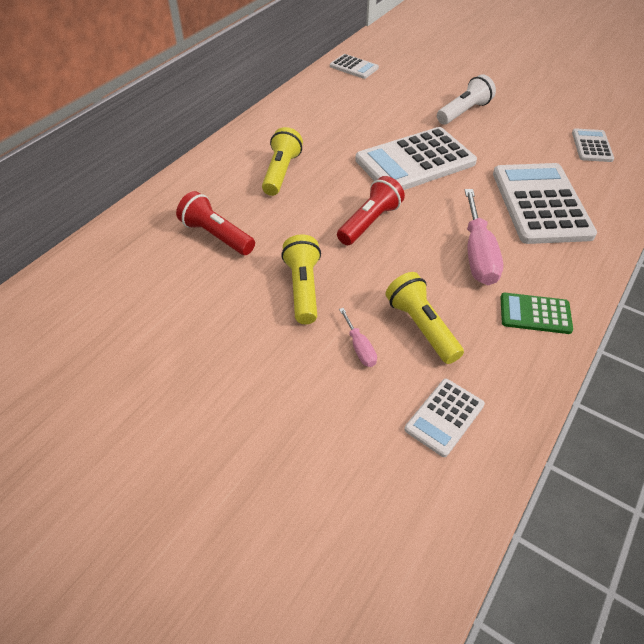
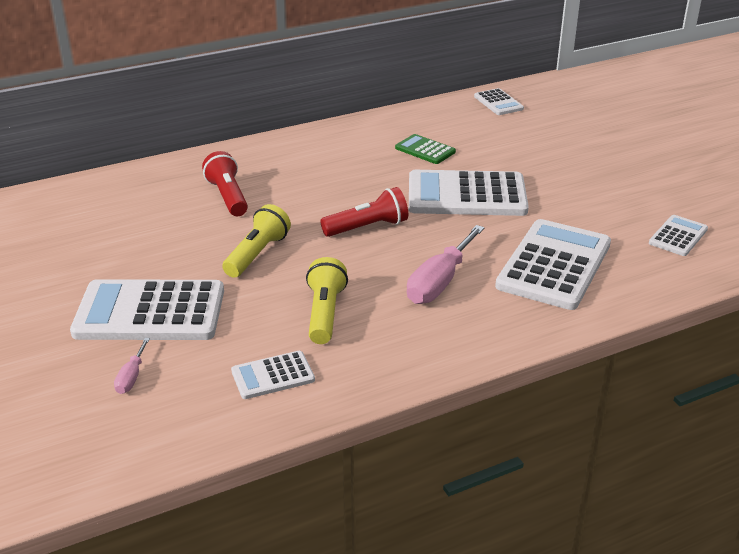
camera: 30 degrees right, 15 degrees down
yellow flashlight [262,127,303,196] -> none
pink screwdriver [339,308,377,367] -> pink screwdriver moved to [114,338,150,394]
white flashlight [437,75,496,124] -> none
green calculator [500,293,573,334] -> green calculator moved to [395,134,456,164]
none -> white calculator [70,279,224,340]

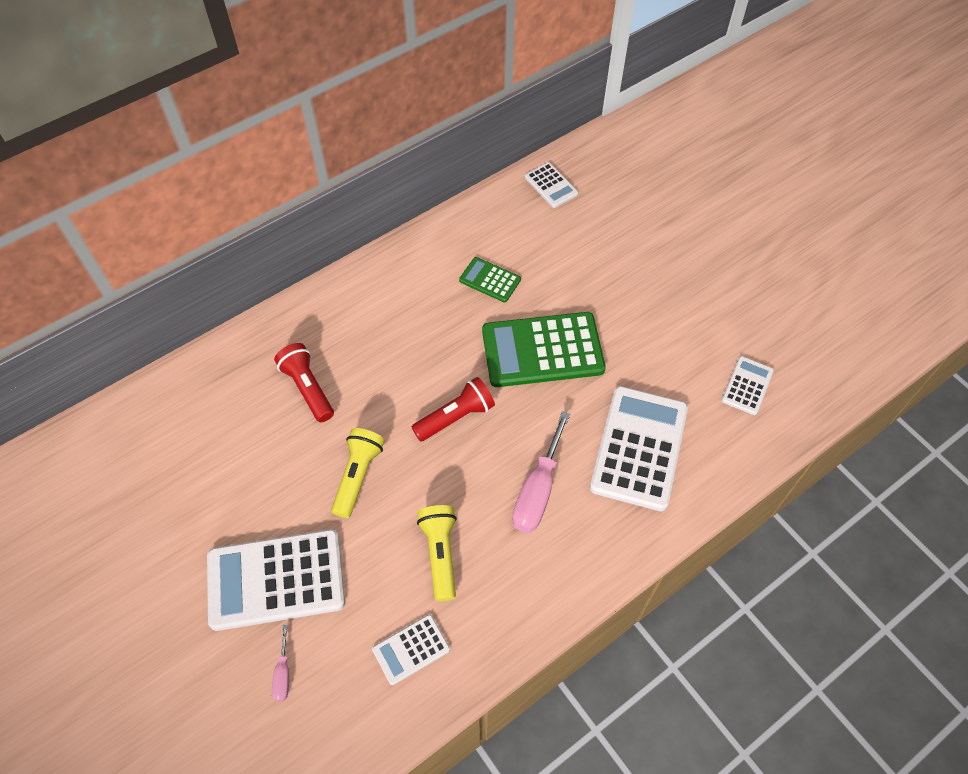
camera: 10 degrees left, 25 degrees up
white calculator [409,170,529,216] -> green calculator [482,312,606,387]

